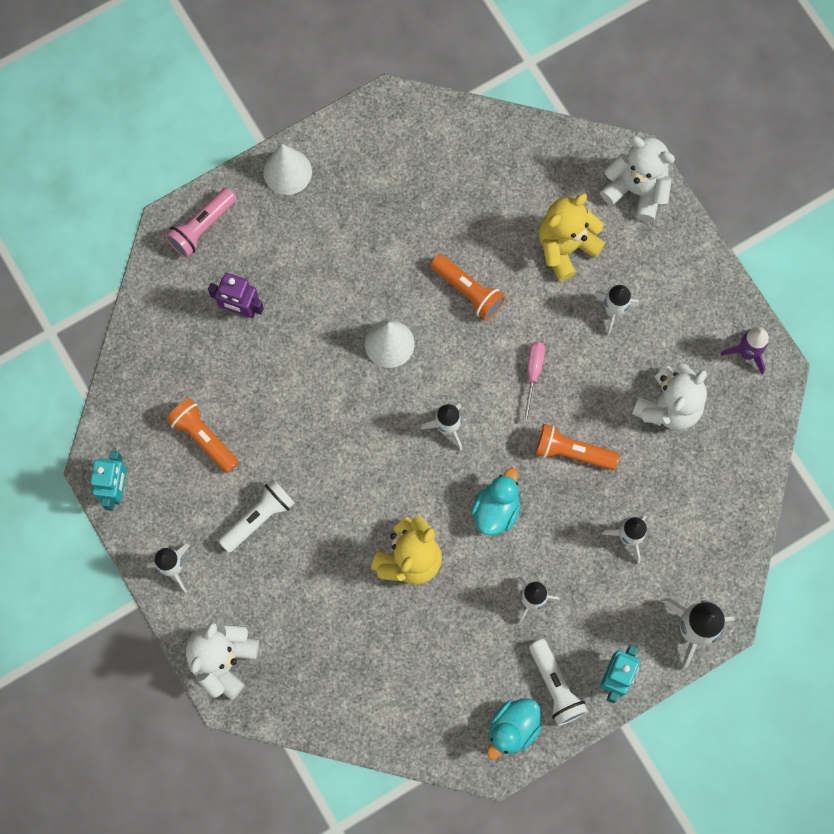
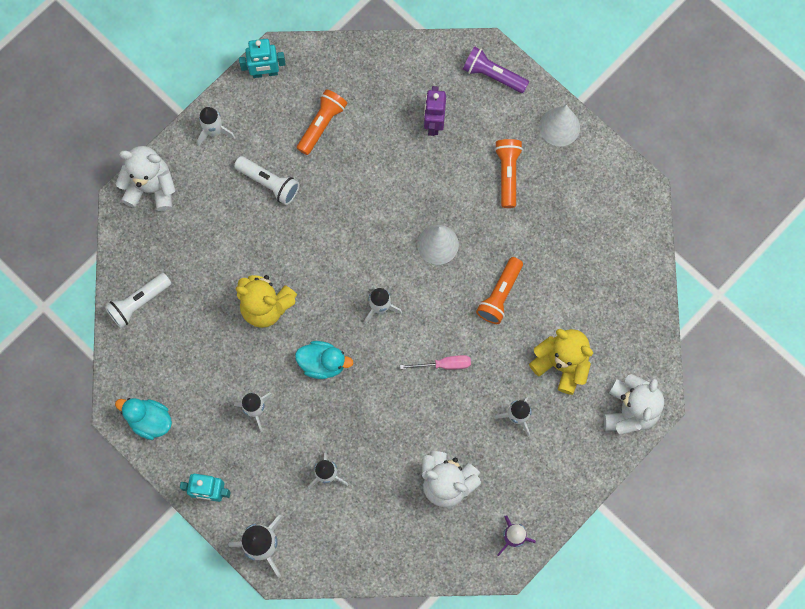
camera: 75 degrees right, 0 degrees up
pink flashlight [165,188,237,257] -> purple flashlight [463,46,529,93]
white flashlight [529,639,588,726] -> white flashlight moved to [105,273,171,328]
orange flashlight [535,424,619,470] -> orange flashlight moved to [494,139,523,208]

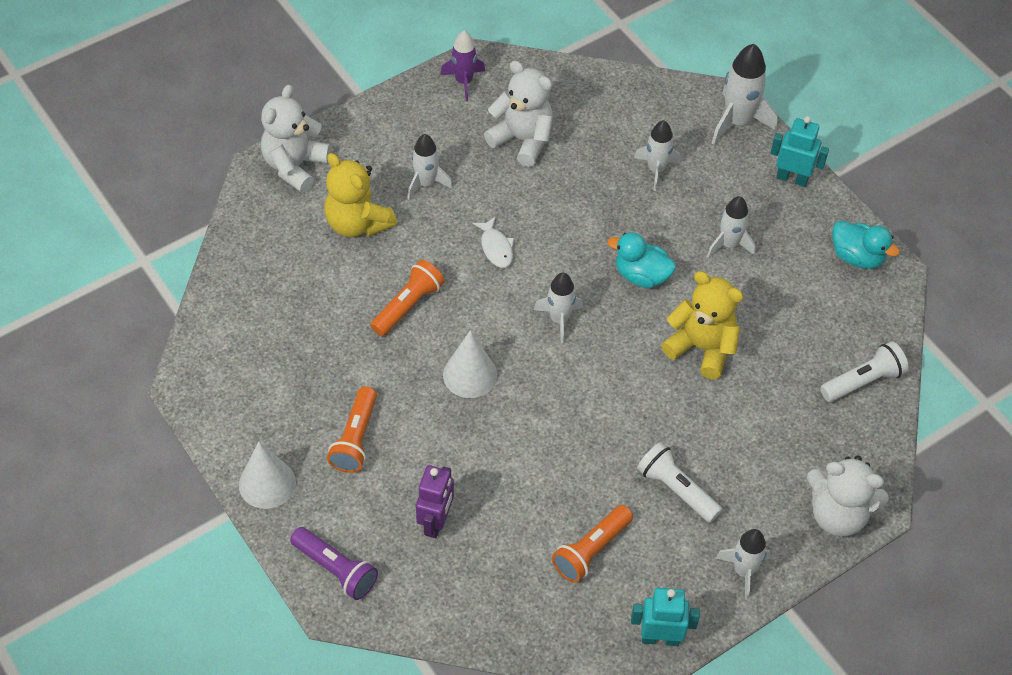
camera: 170 degrees left, 20 degrees down
pink screwdriver [400,355,471,370] -> white fish [472,216,514,268]

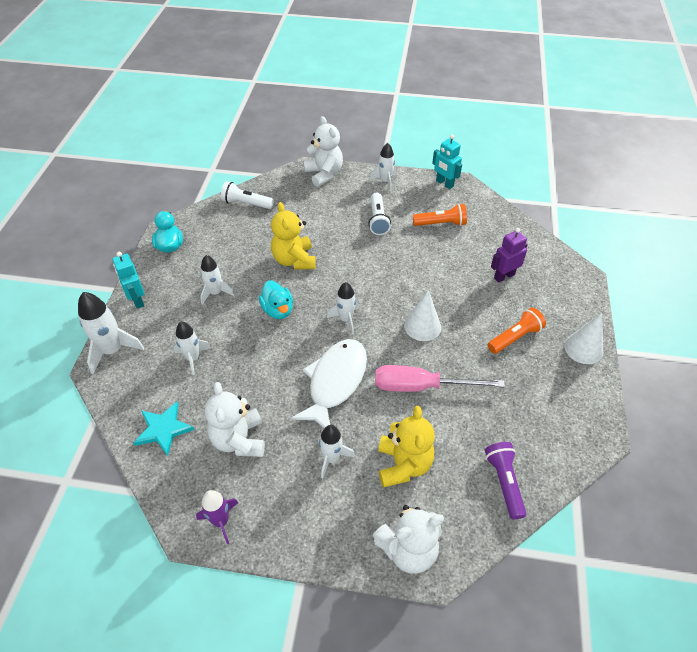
camera: 135 degrees left, 5 degrees down
purple flashlight [290,527,378,600] -> purple flashlight moved to [485,442,527,520]
orange flashlight [371,260,444,336] -> pink screwdriver [375,365,505,392]
white fish [472,216,514,268] -> white fish [291,339,367,428], size x2.23
none -> turquoise star [133,402,195,456]

